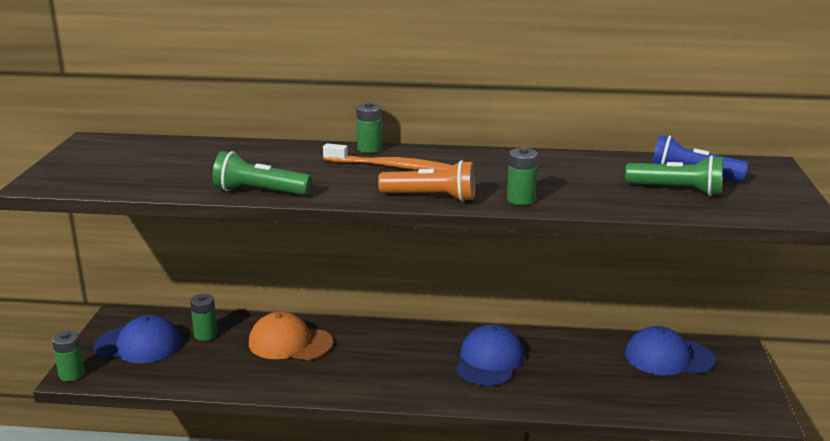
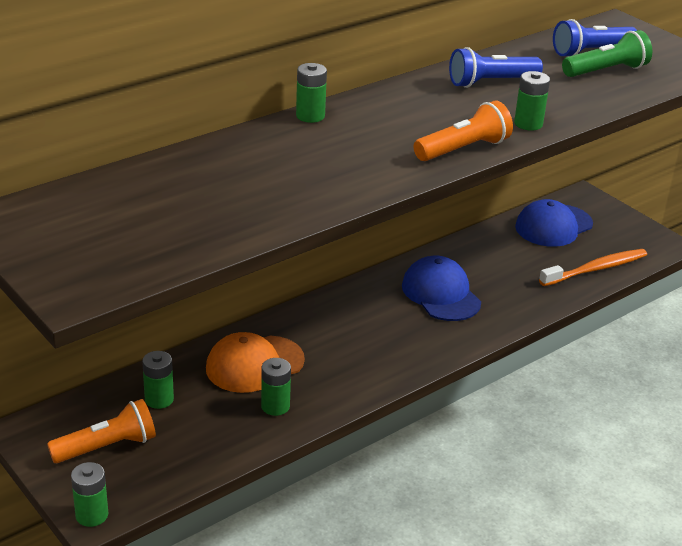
camera: 45 degrees left, 10 degrees up
blue cap [94,315,181,363] -> orange flashlight [47,399,156,463]
green flashlight [212,151,312,195] -> none
orange toothbrush [323,143,453,171] -> orange toothbrush moved to [539,249,647,286]
none -> green battery [261,358,291,416]
none -> blue flashlight [449,47,543,88]

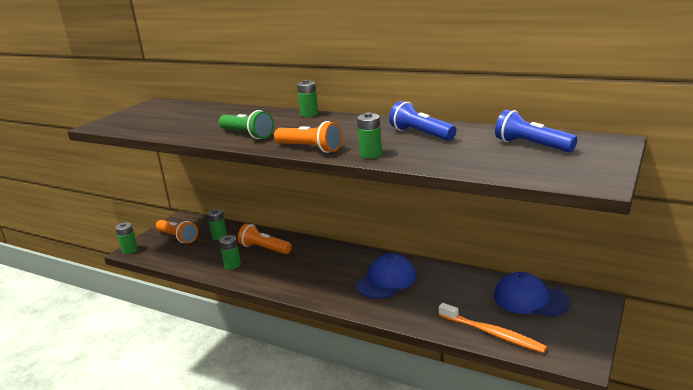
camera: 70 degrees right, 10 degrees down
orange cap [206,332,305,393] -> orange flashlight [238,224,292,254]
green flashlight [562,30,652,77] -> green flashlight moved to [219,110,274,139]

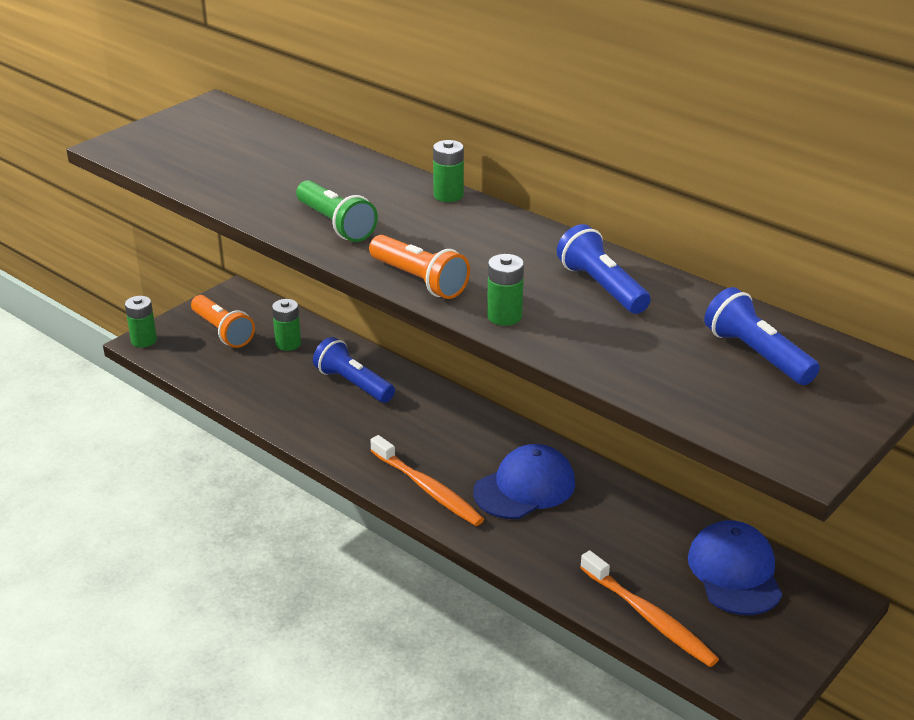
camera: 10 degrees right, 10 degrees up
green battery [219,235,241,270] -> none
orange flashlight [238,224,292,254] -> blue flashlight [313,337,395,403]
blue cap [494,272,570,317] -> blue cap turned 45 degrees clockwise [688,520,783,615]
none -> orange toothbrush [370,435,484,526]

